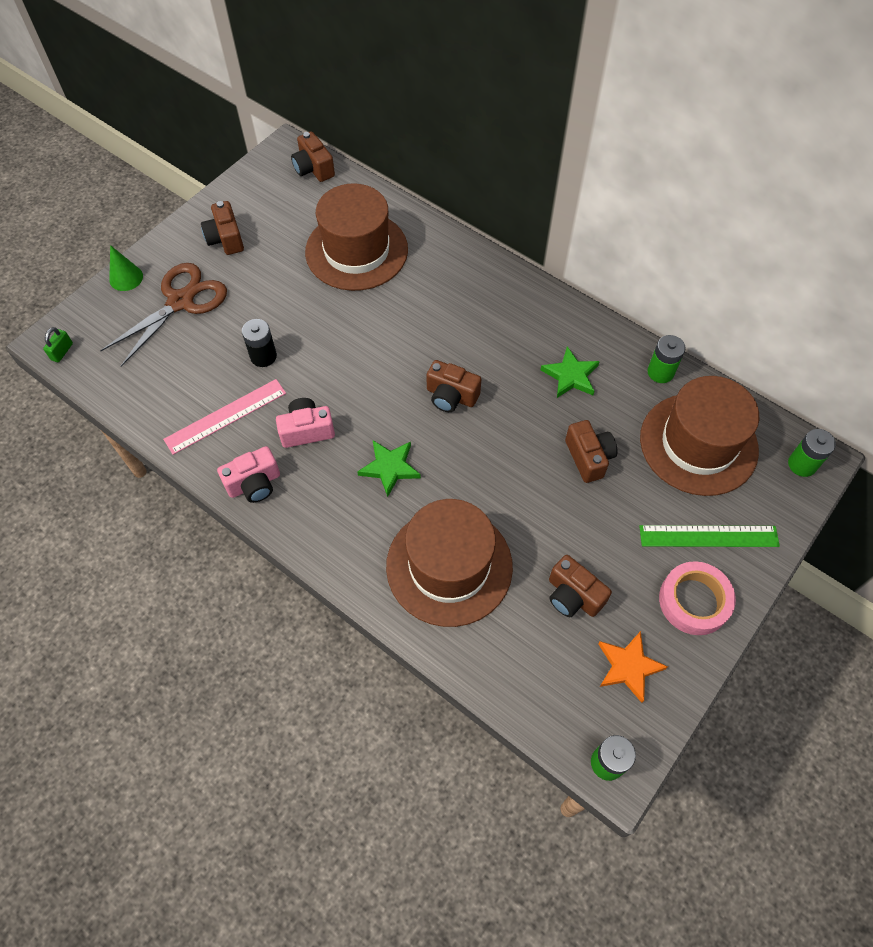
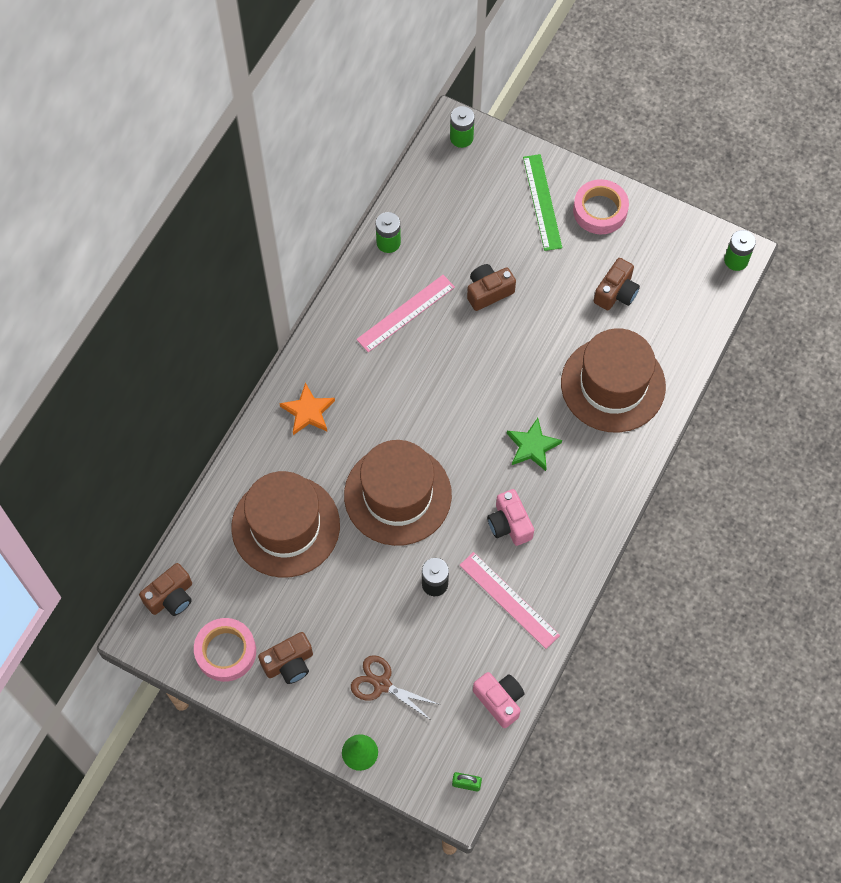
camera: 100 degrees left, 5 degrees up
brown scissors [100,263,227,367] -> brown scissors [351,655,441,721], size x0.63
pink camera [217,446,280,503] -> pink camera moved to [473,672,524,728]
brown camera [427,360,481,412] -> none
green star [541,346,600,398] -> pink ruler [356,275,455,352]
orange star [598,631,668,703] -> orange star moved to [279,383,335,435]
brown hat [640,376,759,496] -> brown hat moved to [344,440,452,546]
none -> pink tape [194,618,256,682]

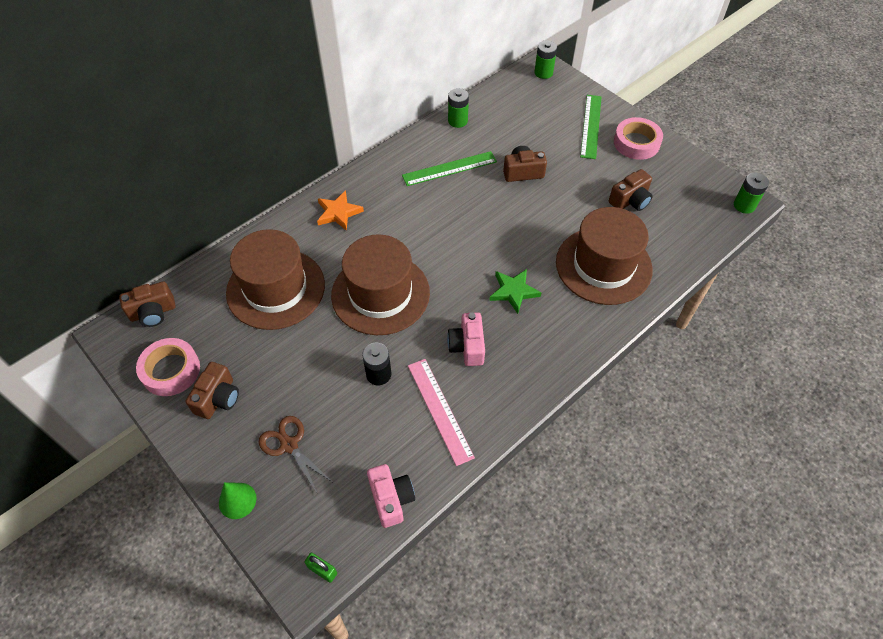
camera: 20 degrees right, 10 degrees down
brown camera [258,632,313,684] -> brown camera turned 60 degrees counterclockwise [185,362,239,419]
pink ruler [356,275,455,352] -> green ruler [402,151,497,186]

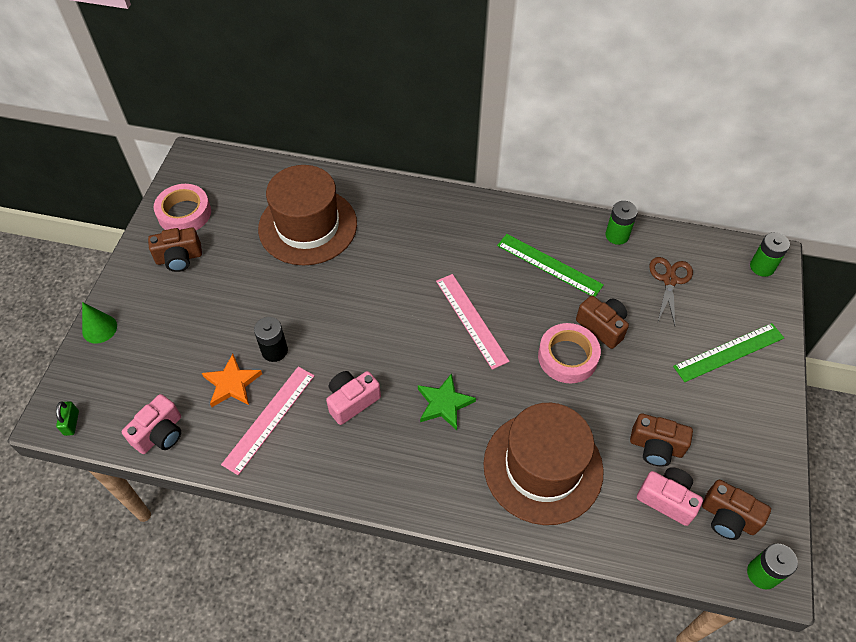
camera: 55 degrees right, 0 degrees up
brown camera [119,281,176,327] -> brown camera moved to [702,480,771,540]
brown scissors [259,416,332,493] -> brown scissors moved to [649,257,693,325]
orange star [317,190,364,231] -> orange star moved to [202,354,262,407]
brown hat [331,234,430,335] -> none
pink tape [614,117,663,160] -> pink tape moved to [538,323,601,383]
none -> pink ruler [436,274,509,370]
none -> pink camera [637,467,703,526]

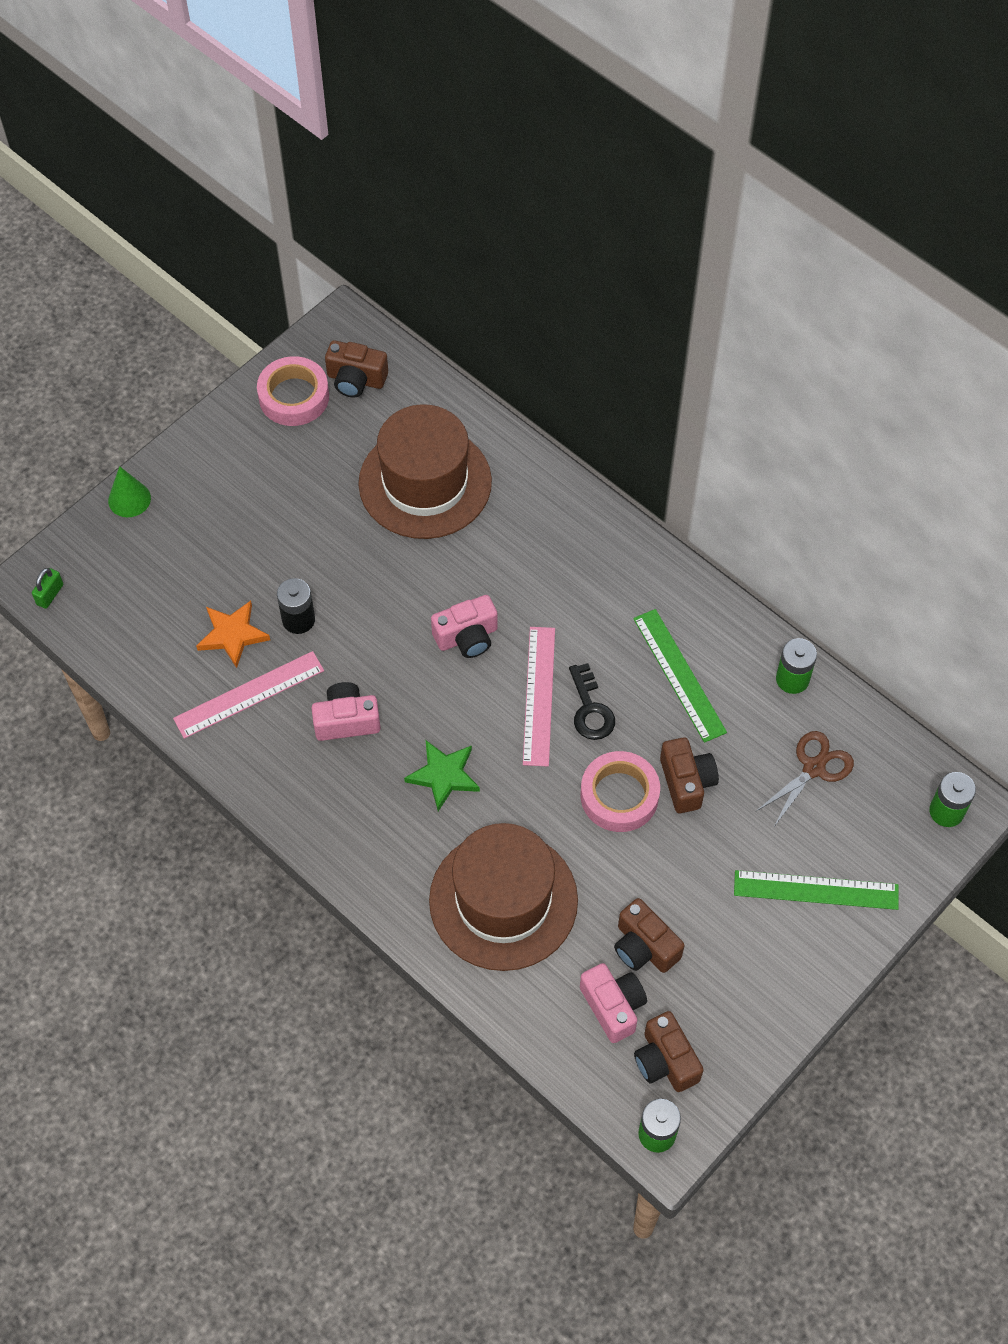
camera: 30 degrees right, 5 degrees up
pink camera [122,394,181,454] -> pink camera moved to [431,595,498,658]
brown camera [148,228,202,272] -> brown camera moved to [325,340,388,398]
none -> black key [569,663,615,740]

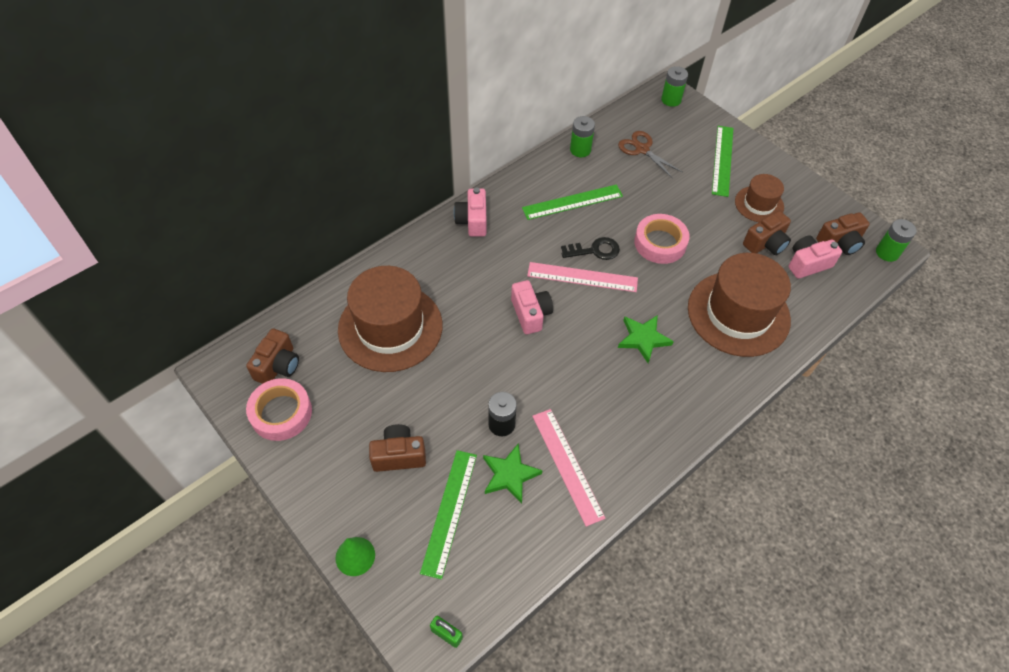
camera: 85 degrees left, 5 degrees down
orange star [196,601,270,668] -> green star [483,444,543,504]
pink camera [311,682,381,741] -> pink camera moved to [454,188,487,237]
brown camera [660,737,719,813] -> brown camera moved to [369,424,426,472]
none -> green ruler [420,450,477,579]
none -> brown hat [735,174,784,222]

